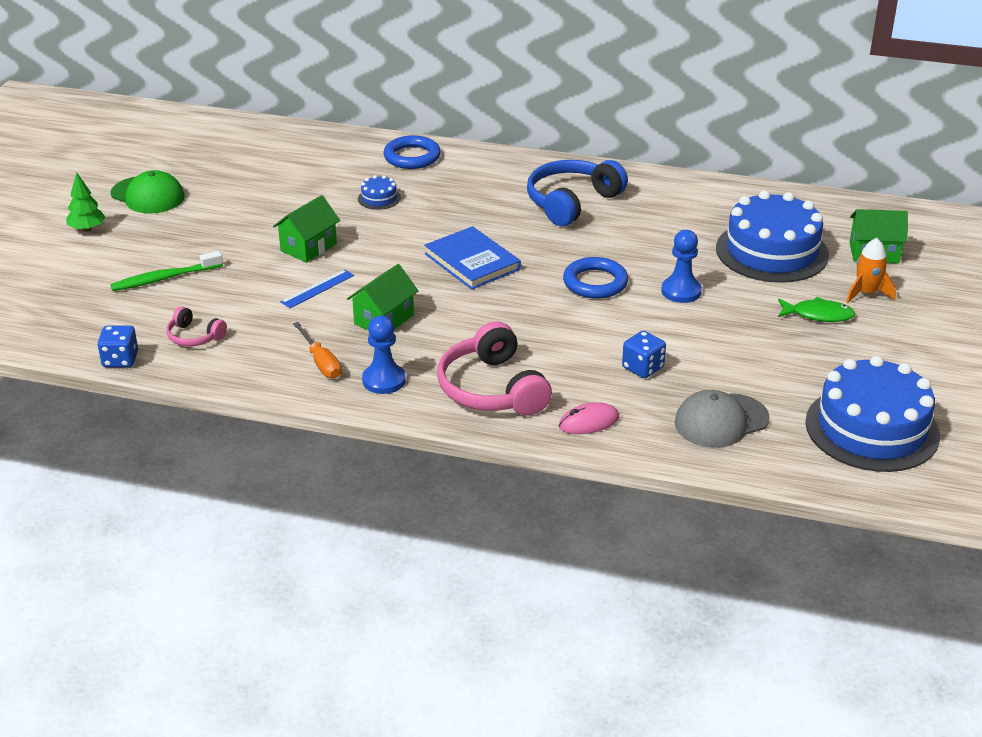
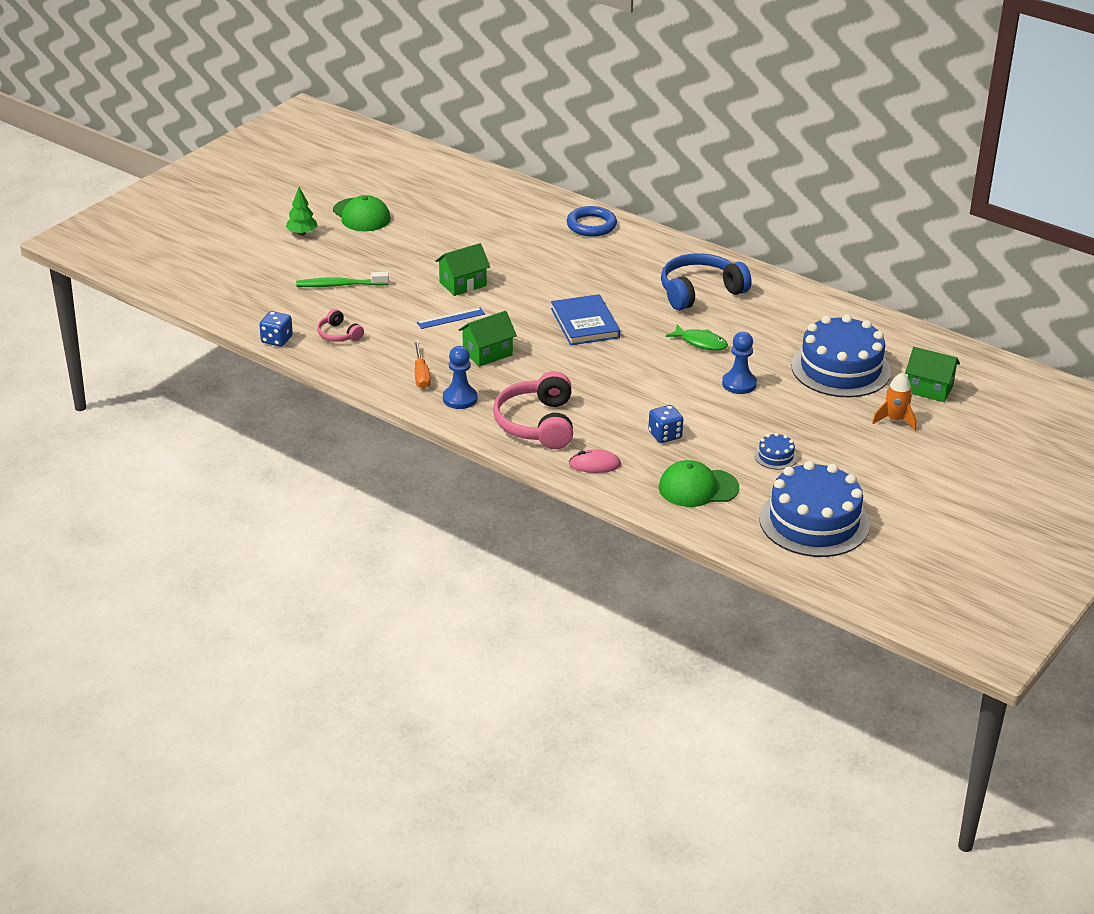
camera: 20 degrees right, 0 degrees up
blue cake [358,175,401,210] -> blue cake moved to [754,433,797,470]
blue ring [563,257,628,299] -> none
grey cap [675,390,770,448] -> green cap [659,460,739,507]
green fish [778,297,856,322] -> green fish moved to [666,324,728,350]

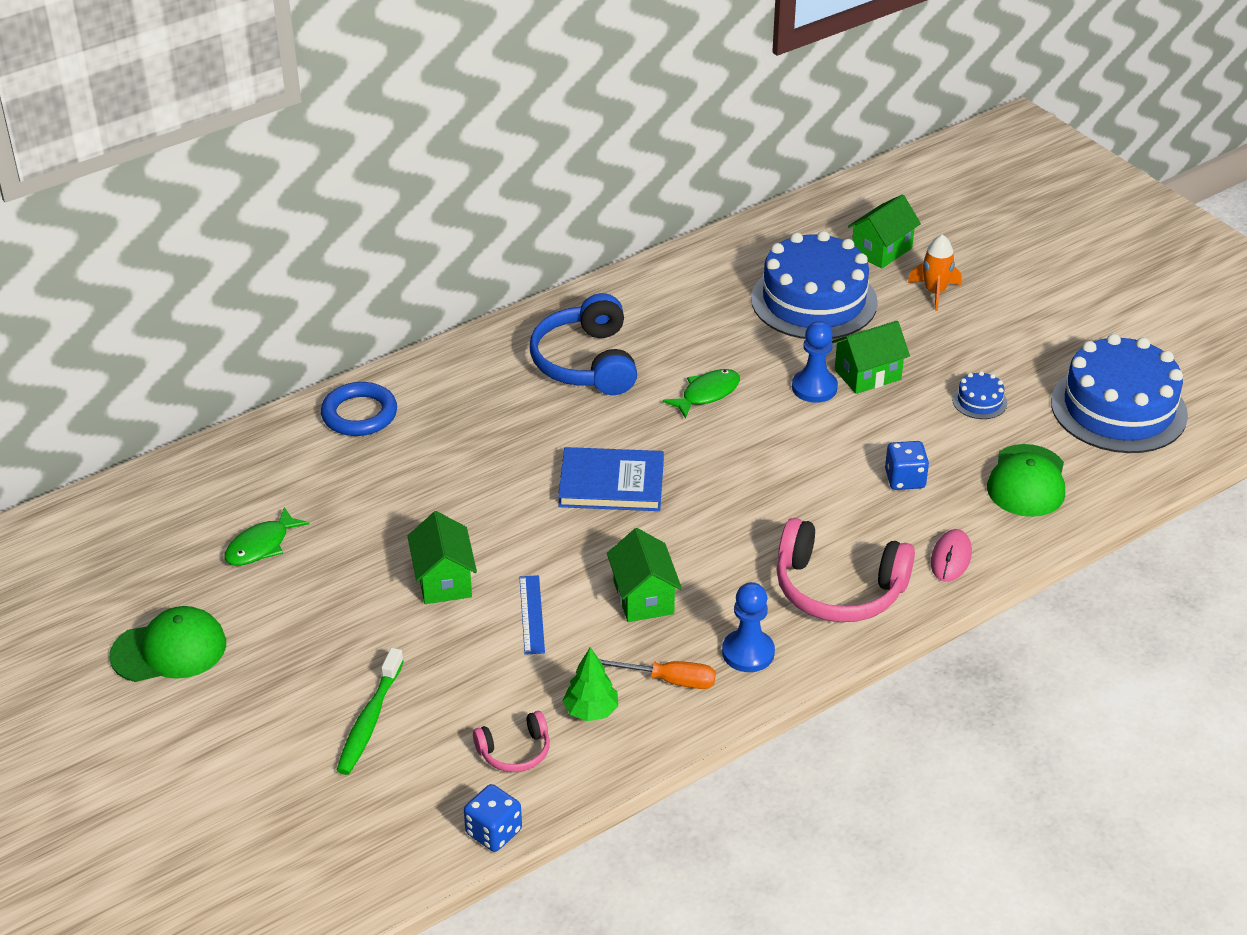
camera: 70 degrees left, 5 degrees up
green tree [285,187,317,235] -> green tree moved to [563,647,618,721]
none -> green fish [224,507,309,566]
none -> green house [832,321,910,394]

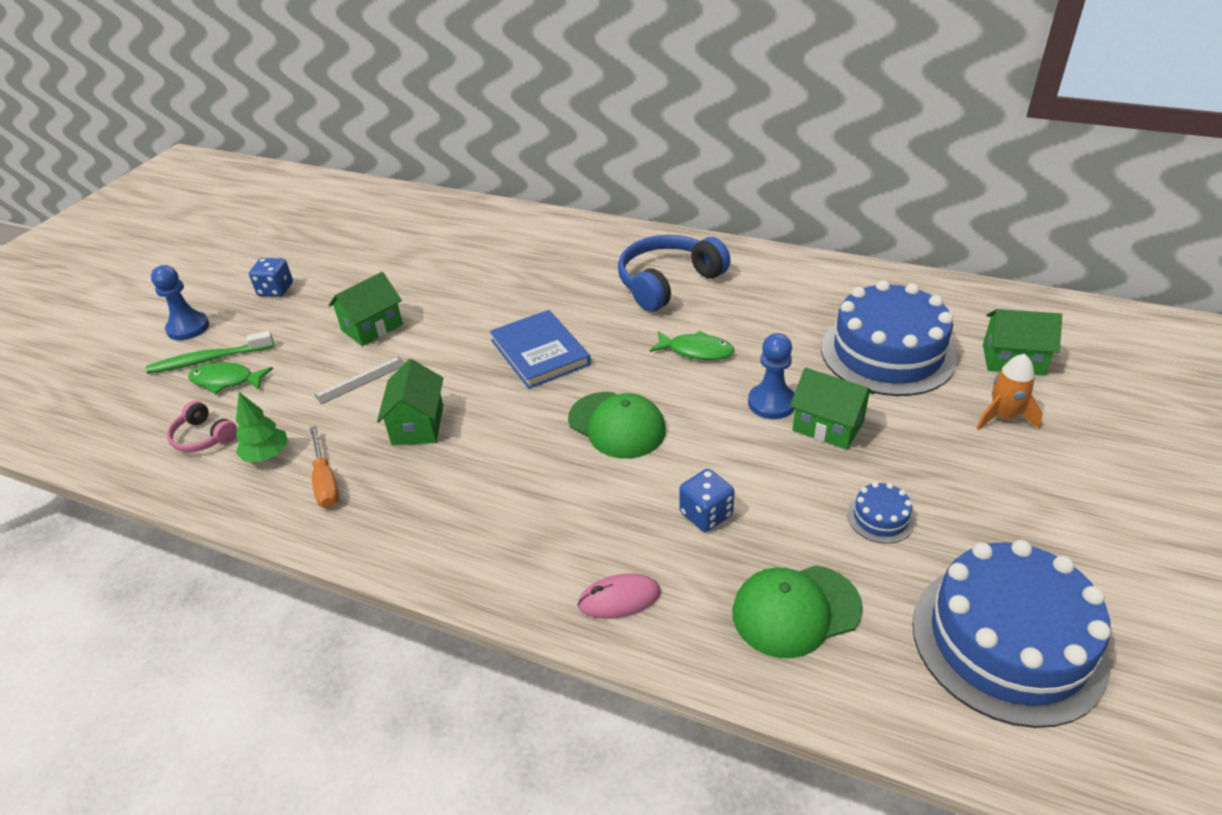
camera: 60 degrees right, 0 degrees up
green cap [109,606,226,682] -> green cap moved to [568,392,666,459]
green fish [224,507,309,566] -> green fish moved to [188,362,273,394]
blue ring [321,382,397,436] -> none
blue dice [464,784,522,852] -> blue dice moved to [249,258,293,297]
blue ruler [519,575,545,655] -> grey ruler [314,356,405,404]
green house [607,528,682,622] -> green house turned 45 degrees counterclockwise [377,359,443,445]
blue pawn [722,582,775,672] -> blue pawn moved to [151,265,209,340]
pink headphones [777,518,915,622] -> none

